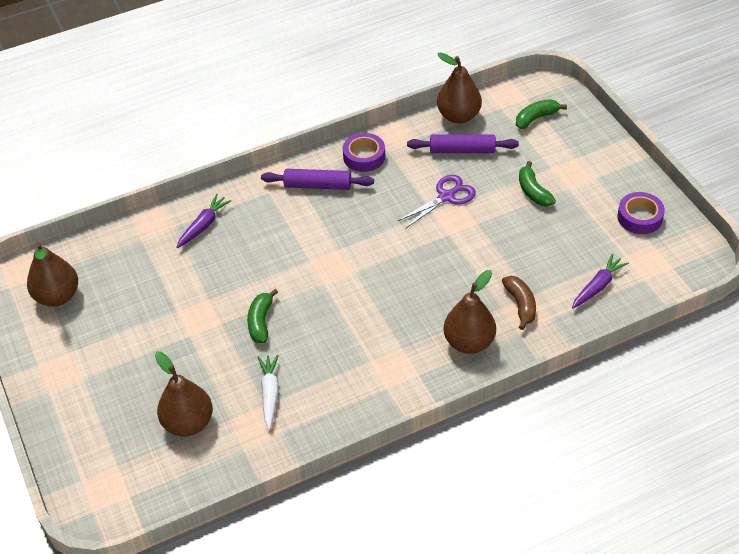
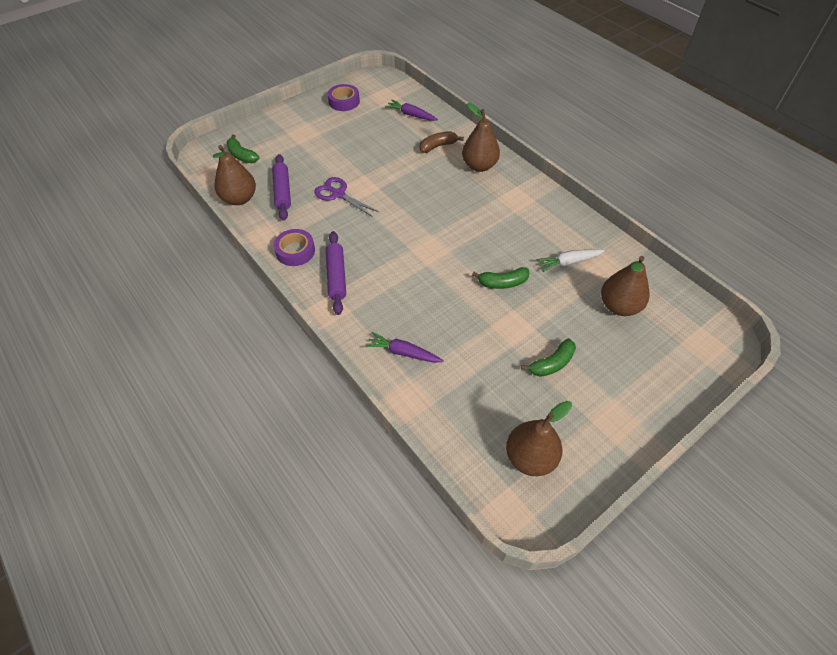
camera: 105 degrees left, 5 degrees up
green banana [519,161,556,207] -> green banana moved to [521,339,576,377]

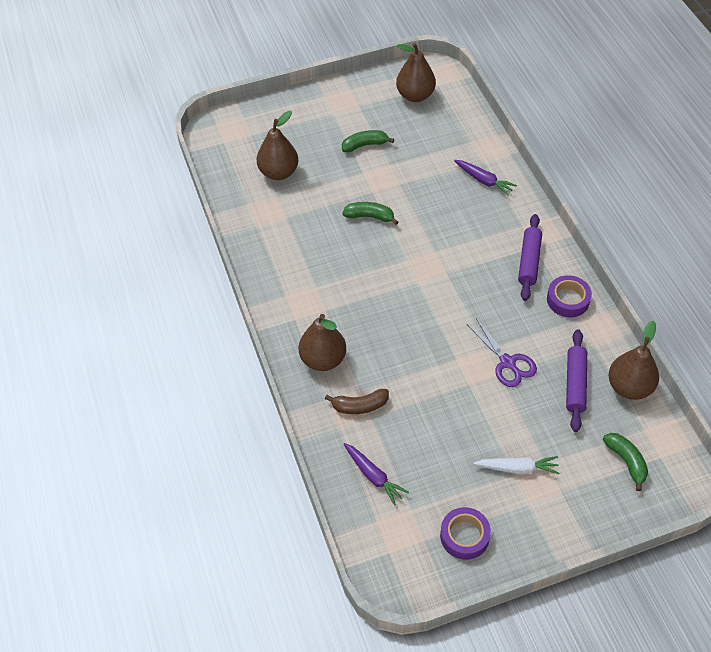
camera: 160 degrees left, 0 degrees up
white carrot [537,249,605,272] -> white carrot moved to [474,456,560,474]

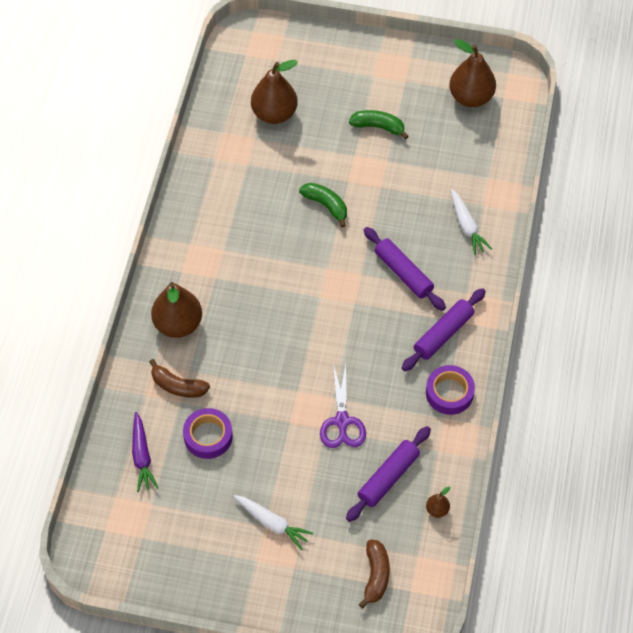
camera: 30 degrees right, 5 degrees up
purple tape [440,507,491,560] -> purple tape moved to [183,408,233,459]
purple carrot [454,160,517,196] -> white carrot [451,189,492,255]
green banana [603,433,648,491] -> brown banana [359,539,390,608]
brown pear [609,321,659,400] -> brown pear [426,486,450,518], size x0.44
none -> purple rolling pin [364,227,446,311]

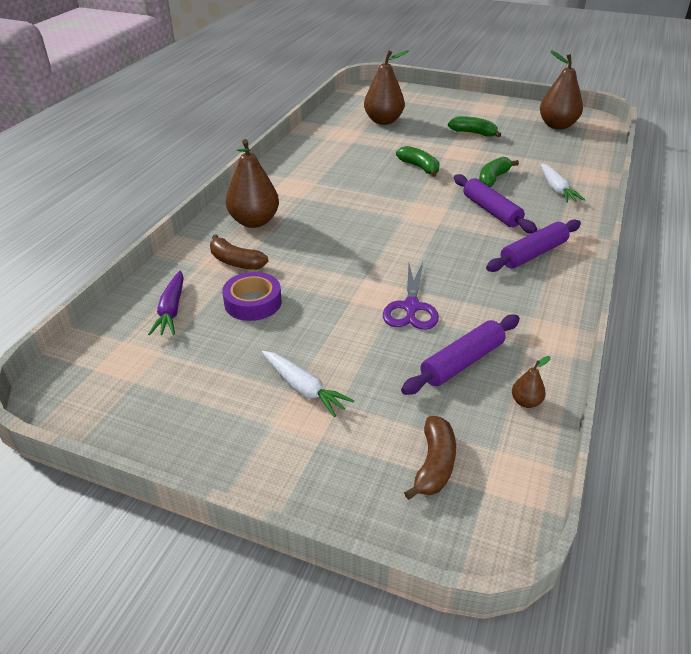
camera: 10 degrees right, 20 degrees down
purple tape [426,365,475,415] -> none
none -> green banana [479,157,519,187]

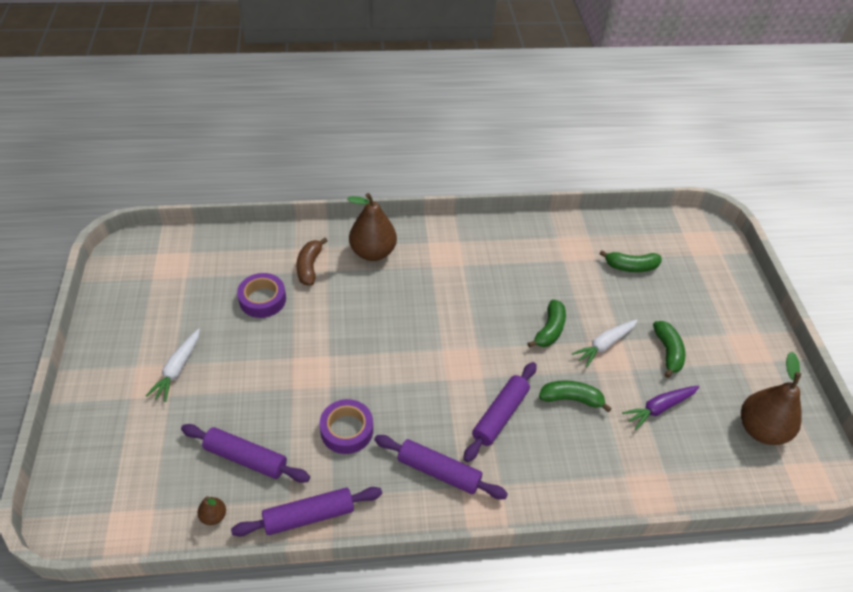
camera: 60 degrees right, 10 degrees up
purple carrot [148,271,184,335] -> purple carrot moved to [622,386,699,430]
brown pear [364,50,409,125] -> green banana [599,250,662,272]
purple scissors [383,262,439,330] -> none
brown banana [404,416,456,500] -> none
white carrot [541,163,585,203] -> white carrot moved to [572,319,638,368]
none -> purple rolling pin [231,487,382,537]
none -> purple tape [319,399,373,454]

